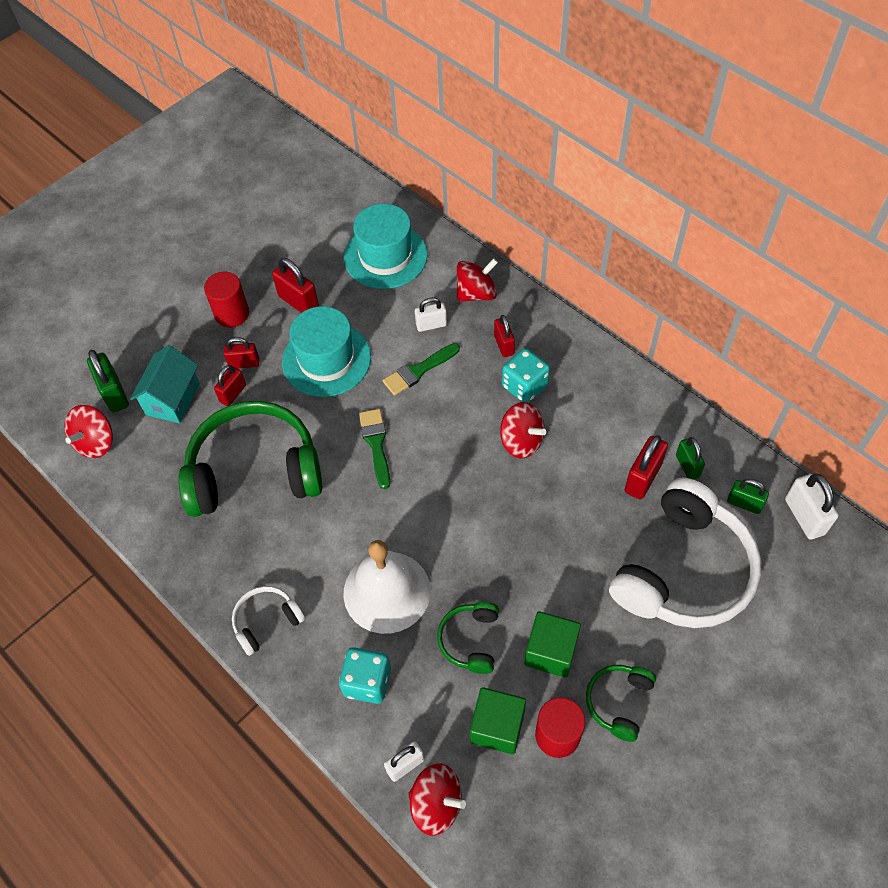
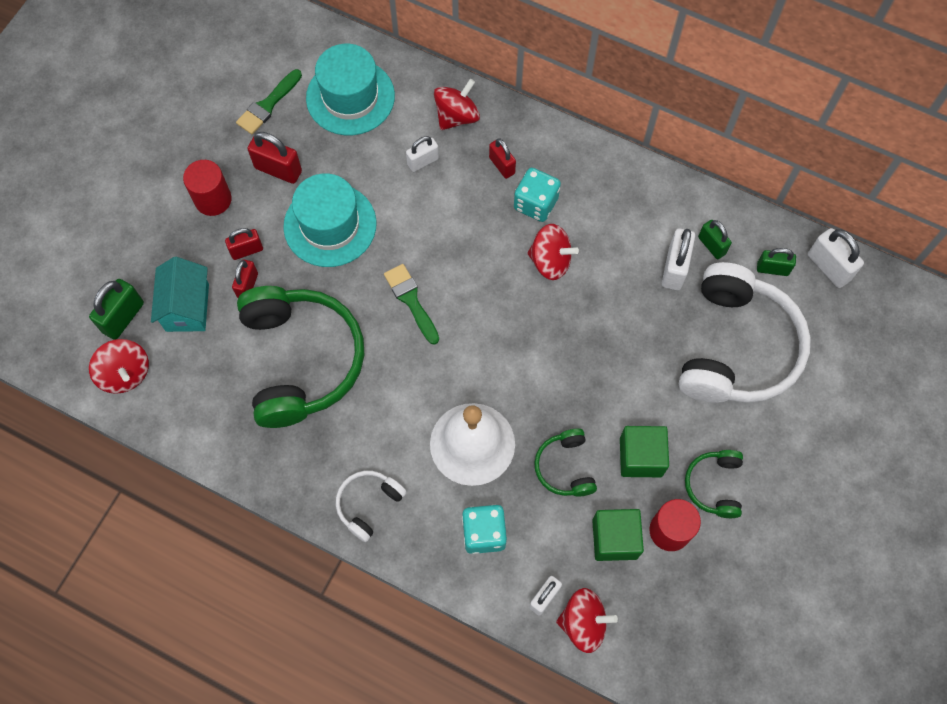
camera: 20 degrees left, 10 degrees up
red spinning top [65,405,113,458] -> red spinning top turned 45 degrees counterclockwise [89,339,149,394]
green padlock [87,350,129,413] -> green padlock turned 75 degrees clockwise [89,279,144,340]
green headphones [178,401,322,517] -> green headphones turned 105 degrees clockwise [237,286,364,428]
green brush [382,343,460,396] -> green brush moved to [236,69,302,134]
red padlock [625,435,668,499] -> white padlock [662,228,695,290]

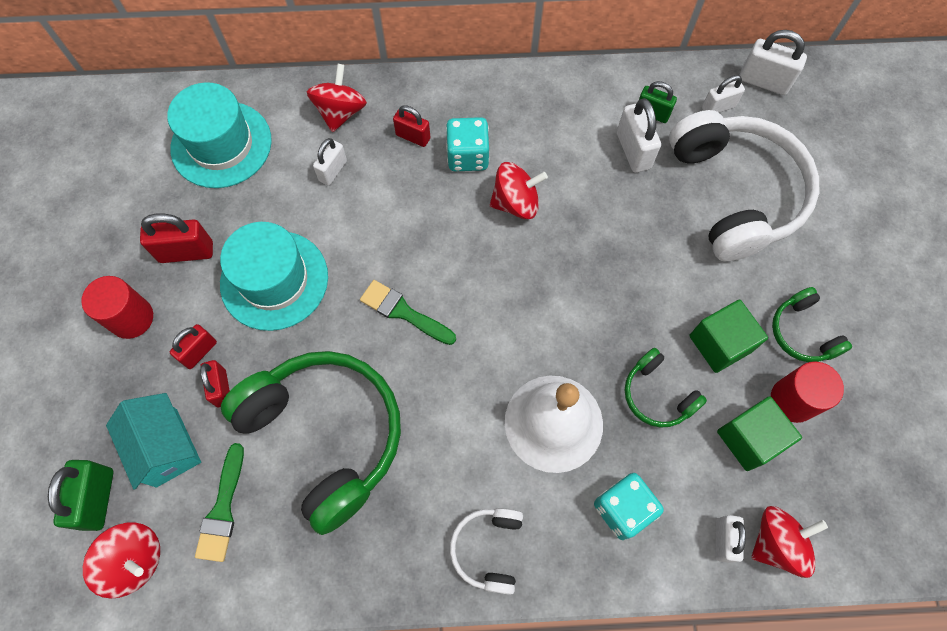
camera: 30 degrees left, 0 degrees up
green brush [236,69,302,134] -> green brush moved to [195,443,244,562]
green padlock [757,248,796,276] -> white padlock [702,75,745,113]

